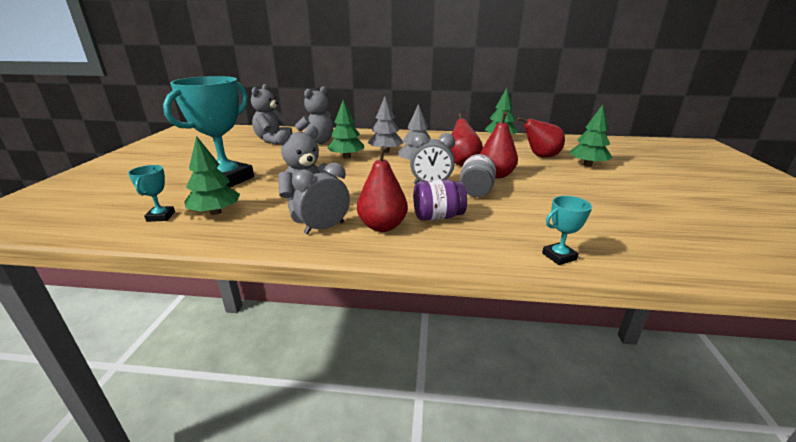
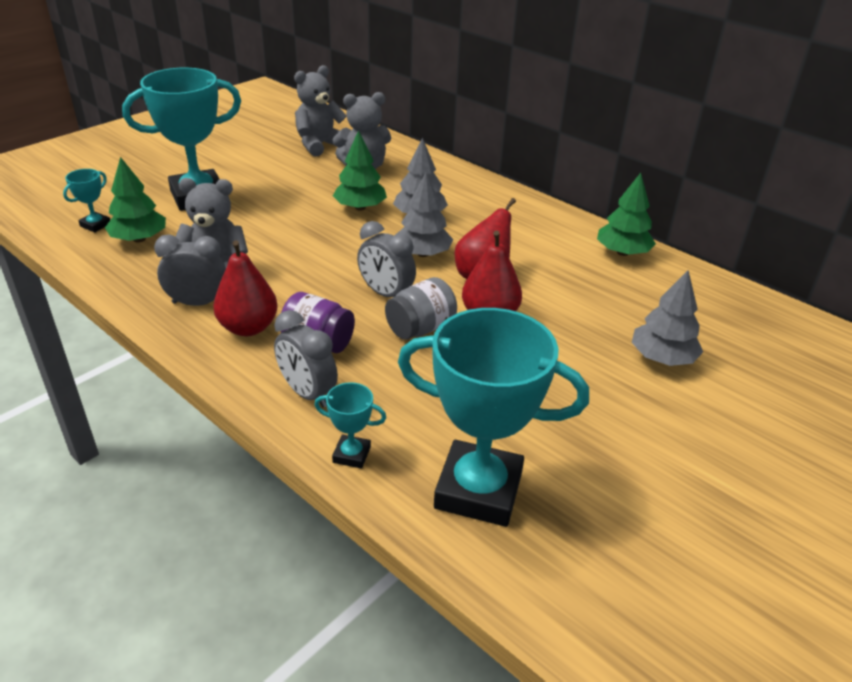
camera: 35 degrees right, 10 degrees up
red pear [518,117,565,158] -> none
green tree [570,105,612,167] -> grey tree [632,271,703,366]
none -> grey clock [274,310,338,408]
none -> turquoise trophy [398,308,589,527]

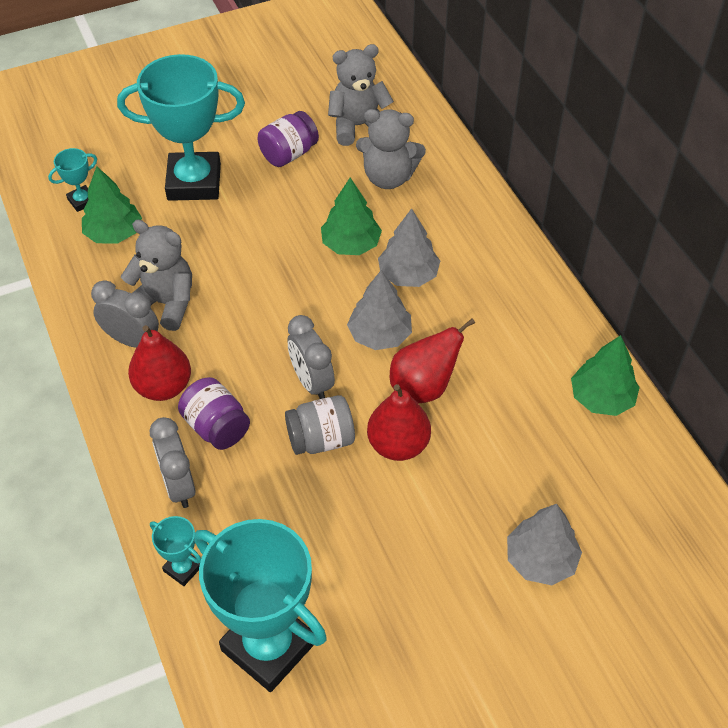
camera: 25 degrees right, 15 degrees up
none -> purple jar [257,111,319,167]

